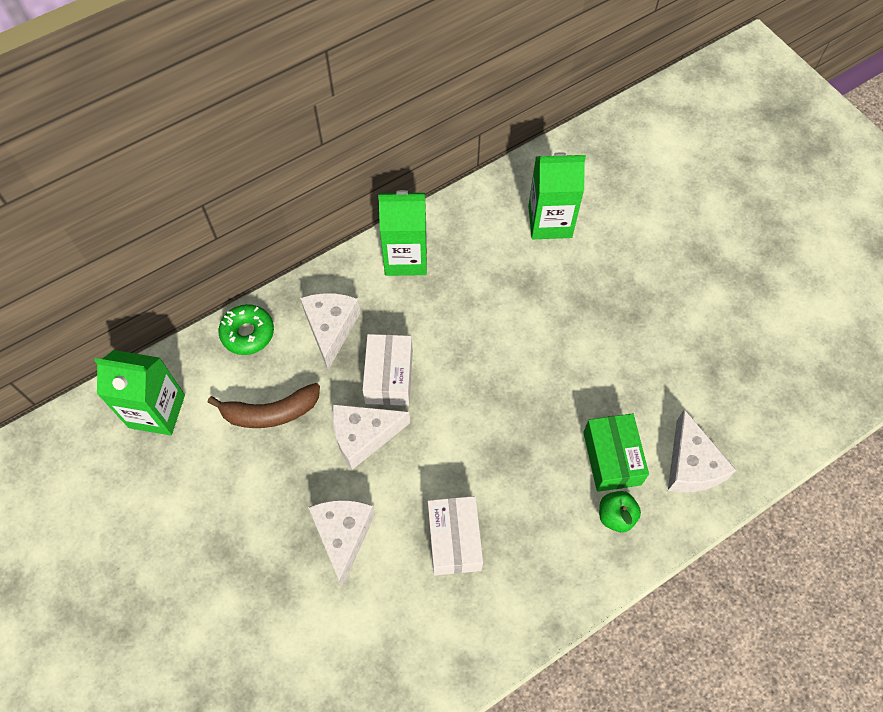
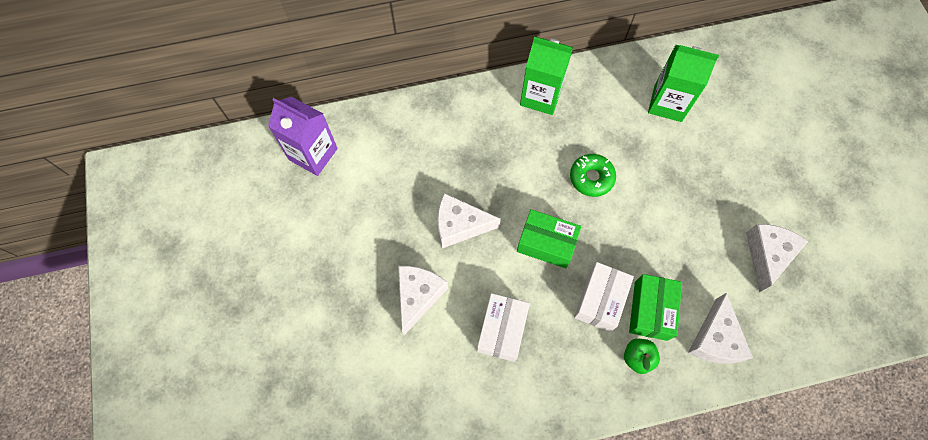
camera: 20 degrees right, 5 degrees up
green carton [94,350,185,435] -> purple carton [268,97,338,176]
brown banana [208,383,320,428] -> none
green donut [218,304,274,355] -> green donut moved to [570,154,616,197]
white cheese [300,293,361,370] -> white cheese moved to [746,224,808,292]
white box [362,334,413,406] -> white box moved to [574,262,634,332]
none -> green box [517,209,581,268]

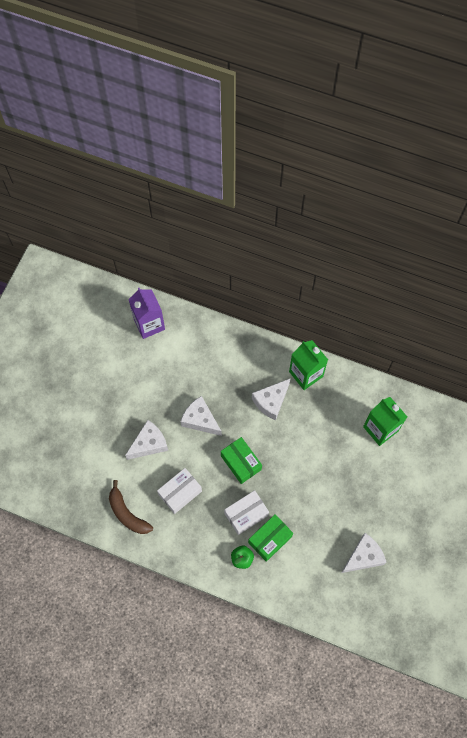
camera: 35 degrees right, 0 degrees up
green donut [570,154,616,197] -> none
white cheese [688,293,753,363] -> white cheese moved to [252,378,291,420]
none -> brown banana [109,480,153,534]

